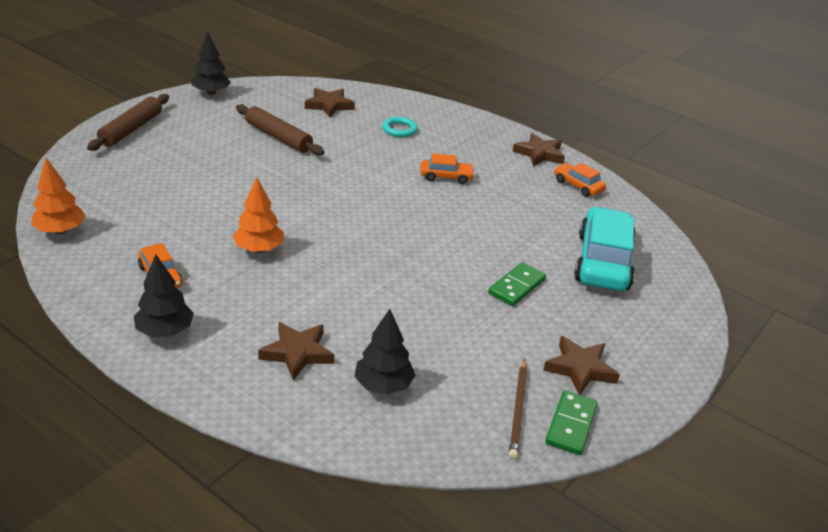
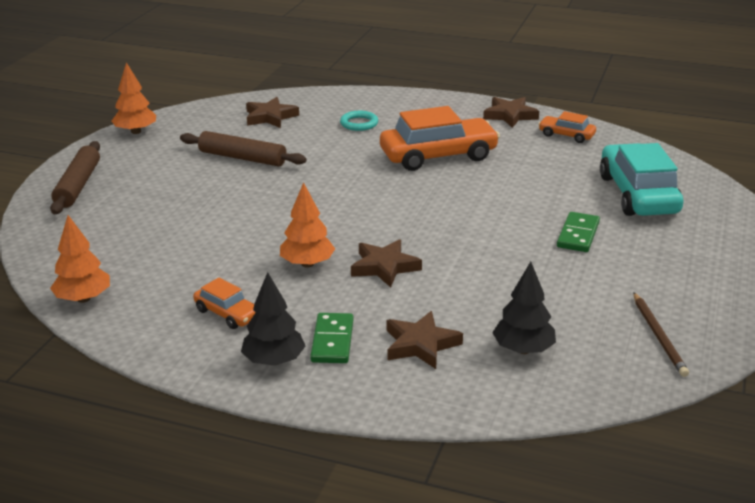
camera: 15 degrees left, 5 degrees down
black tree [192,31,231,95] -> orange tree [112,62,156,134]
orange car [421,153,475,184] -> orange car [380,106,500,171], size x2.01
brown star [543,336,620,395] -> brown star moved to [351,239,422,287]
green domino [545,390,598,455] -> green domino moved to [310,313,354,363]

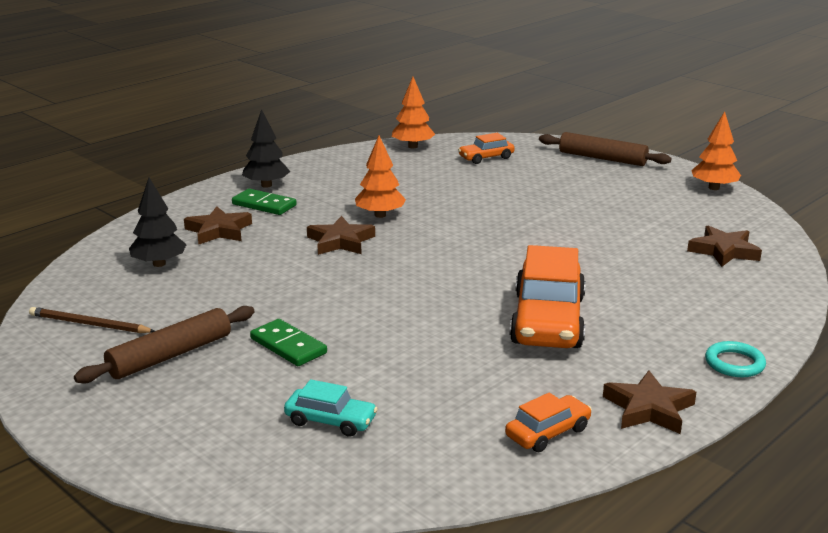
camera: 115 degrees right, 5 degrees down
brown rolling pin [180,131,307,166] -> brown rolling pin moved to [74,306,255,383]
orange car [193,278,256,329] -> orange car moved to [458,133,515,164]
turquoise ring [340,111,378,131] -> turquoise ring moved to [705,341,766,377]
turquoise car [600,143,684,216] -> turquoise car [284,379,378,437], size x0.50

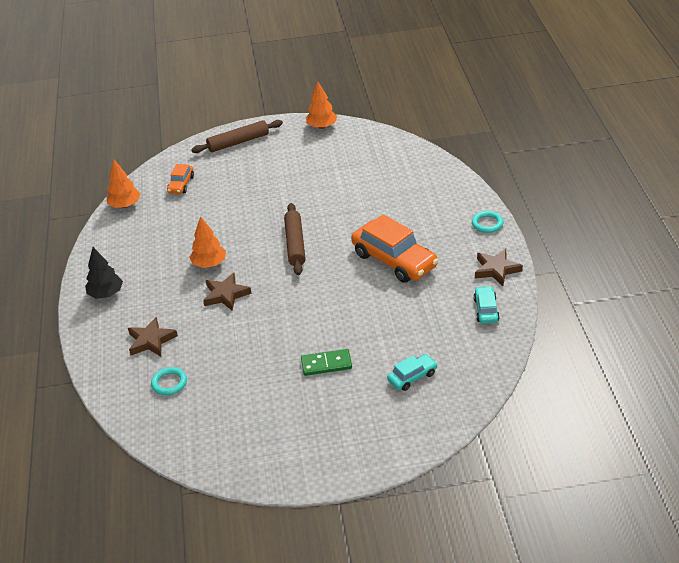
camera: 50 degrees left, 15 degrees up
brown pencil [29,307,155,333] -> none
brown rolling pin [74,306,255,383] -> brown rolling pin moved to [284,203,306,275]
black tree [129,178,187,267] -> turquoise ring [151,367,187,395]
green domino [232,188,297,215] -> none
orange car [505,393,592,452] -> turquoise car [474,286,500,324]
brown star [687,225,762,267] -> none

